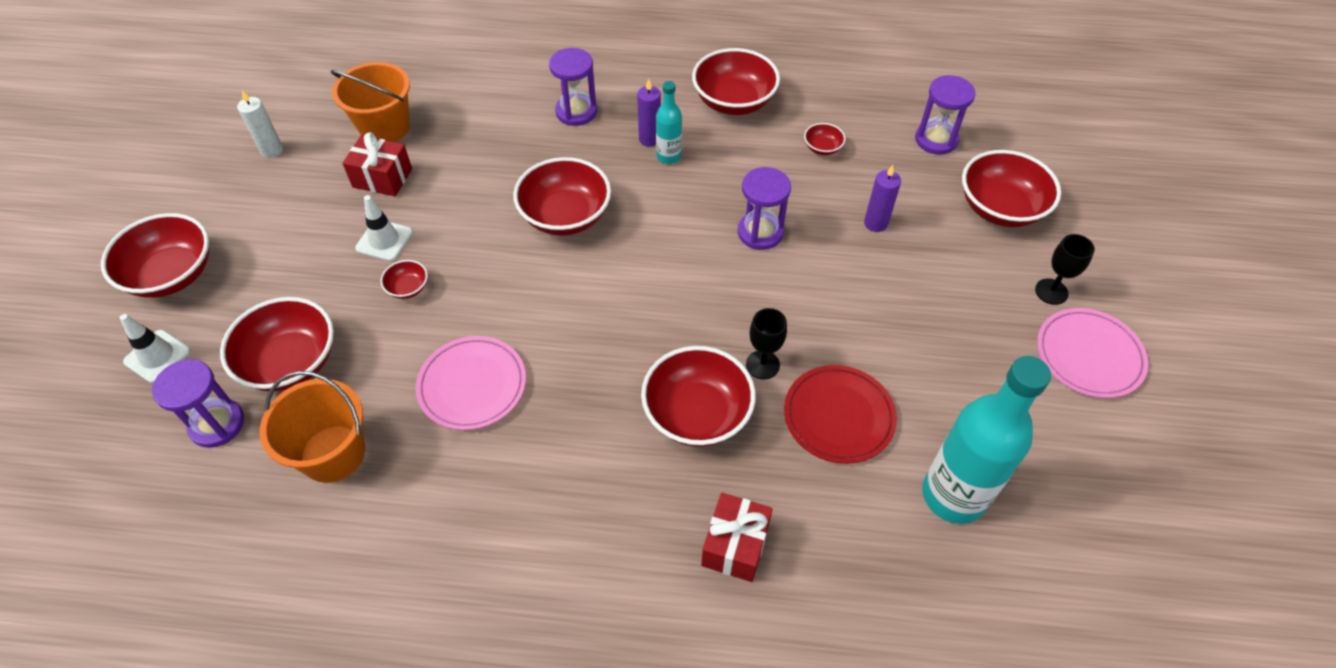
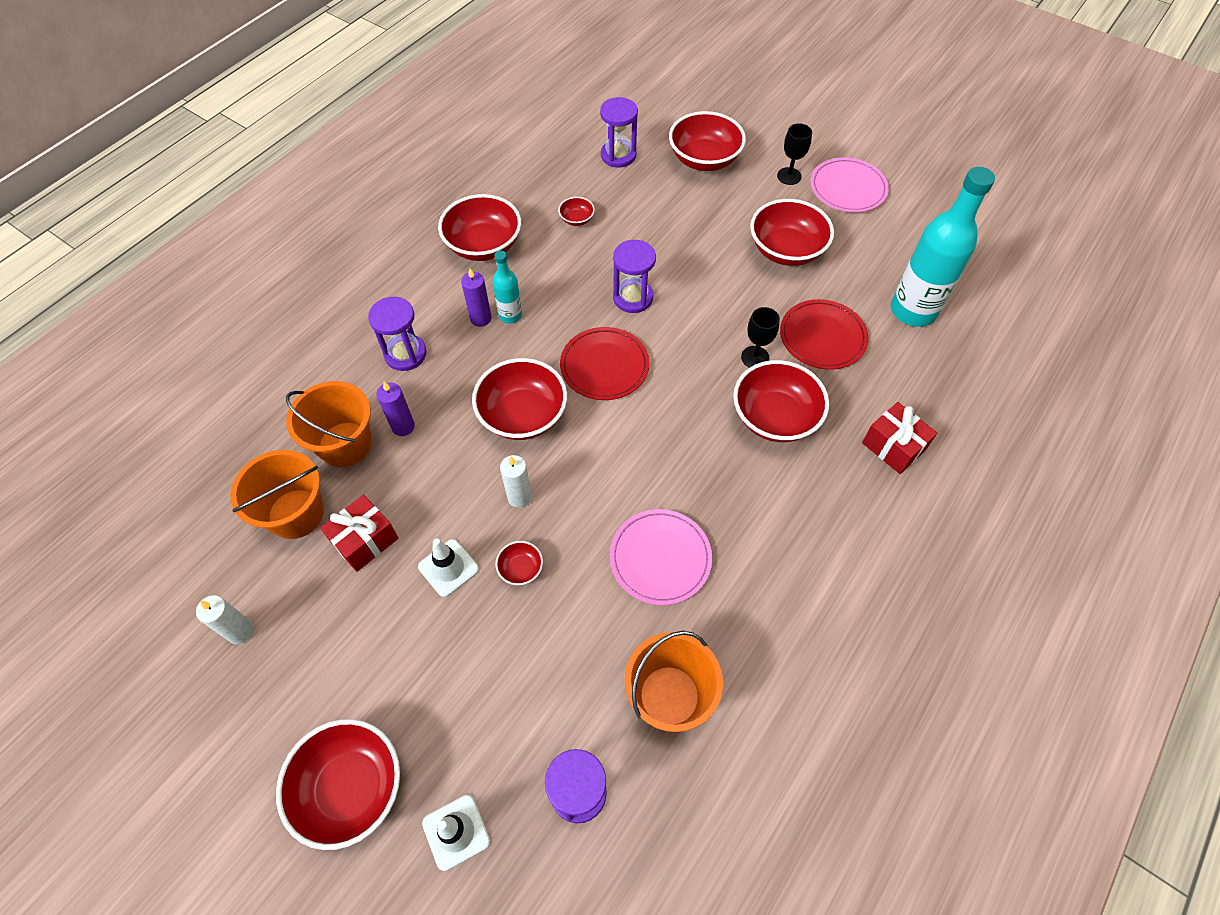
camera: 60 degrees left, 5 degrees up
red bowl [220,297,334,391] -> red bowl moved to [750,199,834,266]
purple candle [864,165,901,232] -> purple candle moved to [376,382,415,436]
none -> orange bucket [286,381,371,467]
none -> white candle [500,455,532,508]
none -> red plate [560,327,649,400]

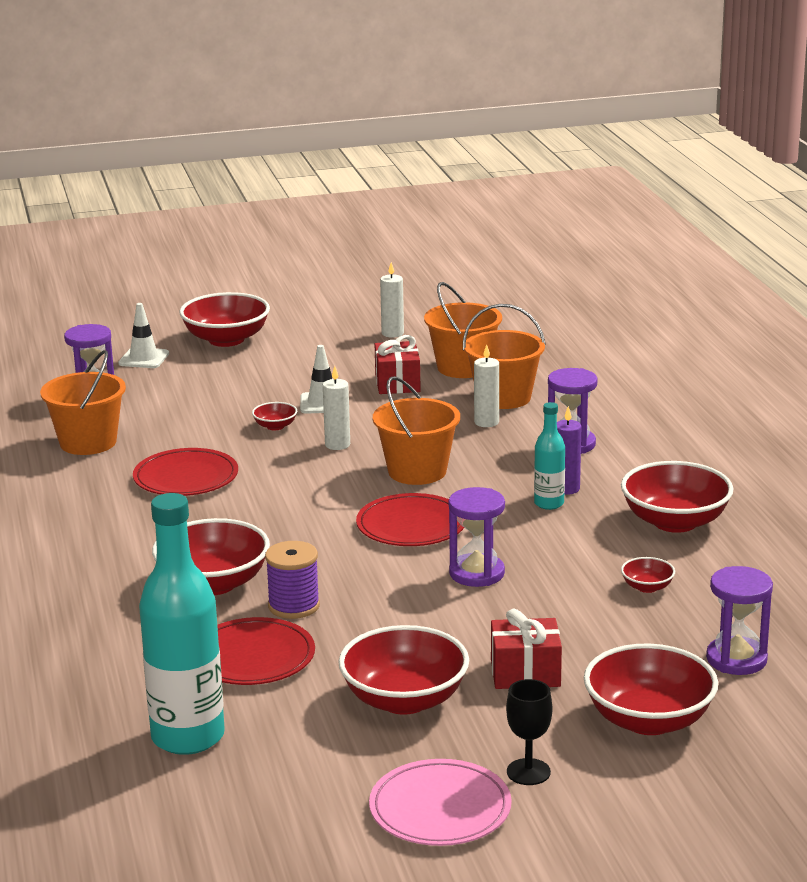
camera: 130 degrees right, 35 degrees down
purple candle [376,382,415,436] -> white candle [474,344,499,427]
red bowl [472,358,567,440] -> orange bucket [373,376,460,485]
pink plate [610,509,712,605] -> red plate [133,448,238,496]
black goblet [741,307,780,368] -> purple spool [265,541,320,619]
red gift [862,402,937,474] -> red gift moved to [491,609,562,689]

